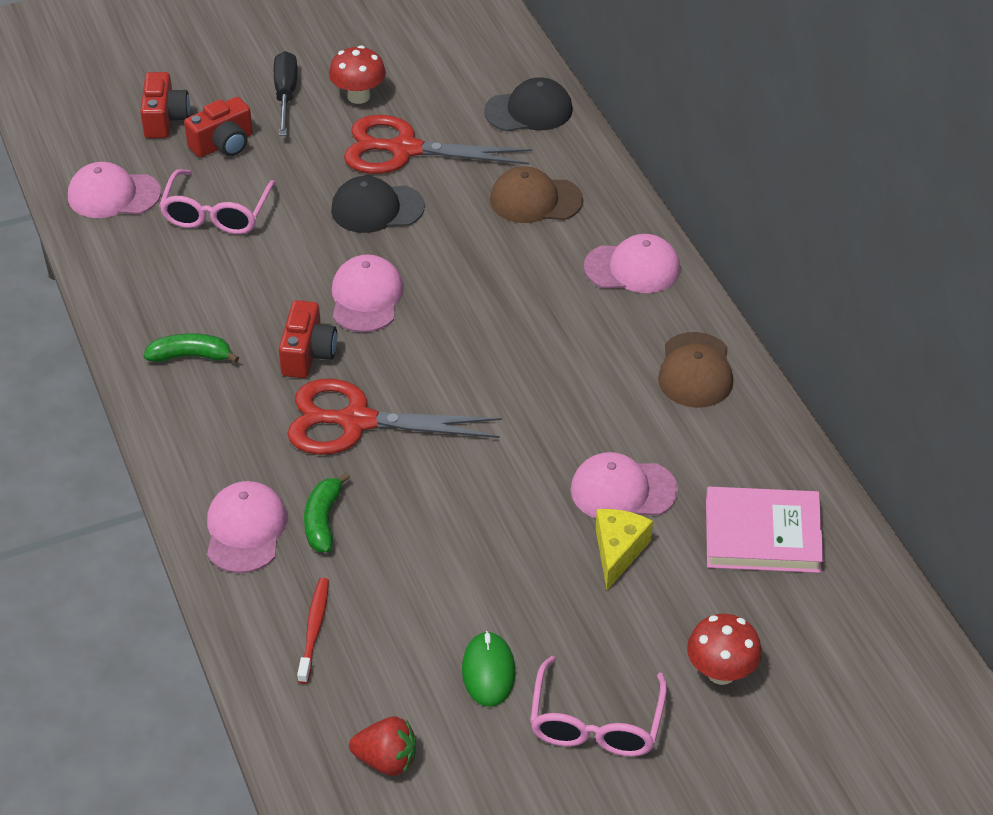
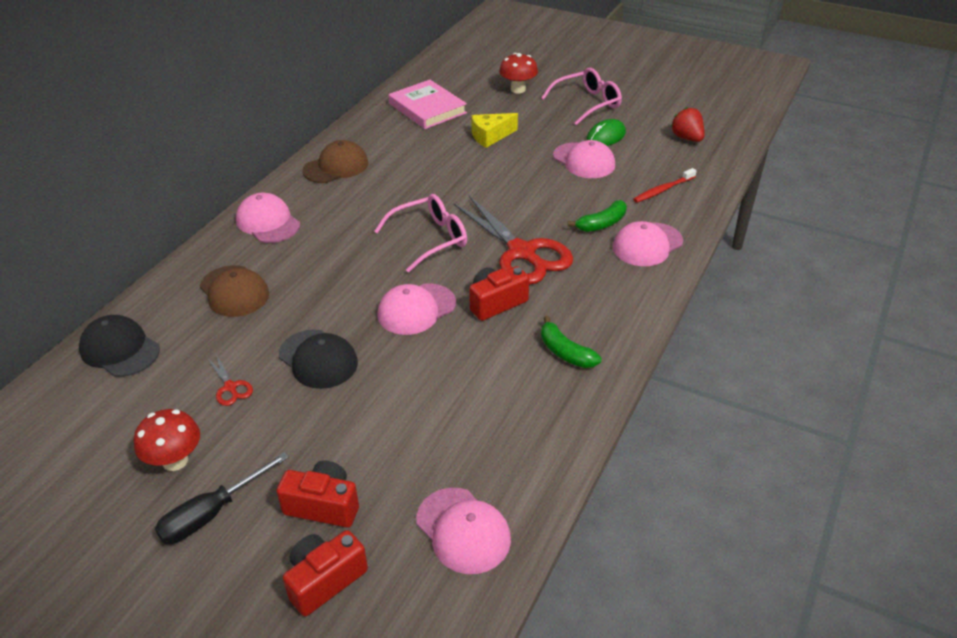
camera: 130 degrees left, 5 degrees down
pink glasses [159,169,276,234] -> pink glasses moved to [374,194,467,273]
red scissors [344,115,532,174] -> red scissors [207,354,253,406], size x0.41
pink cap [571,452,678,518] -> pink cap moved to [553,140,615,178]

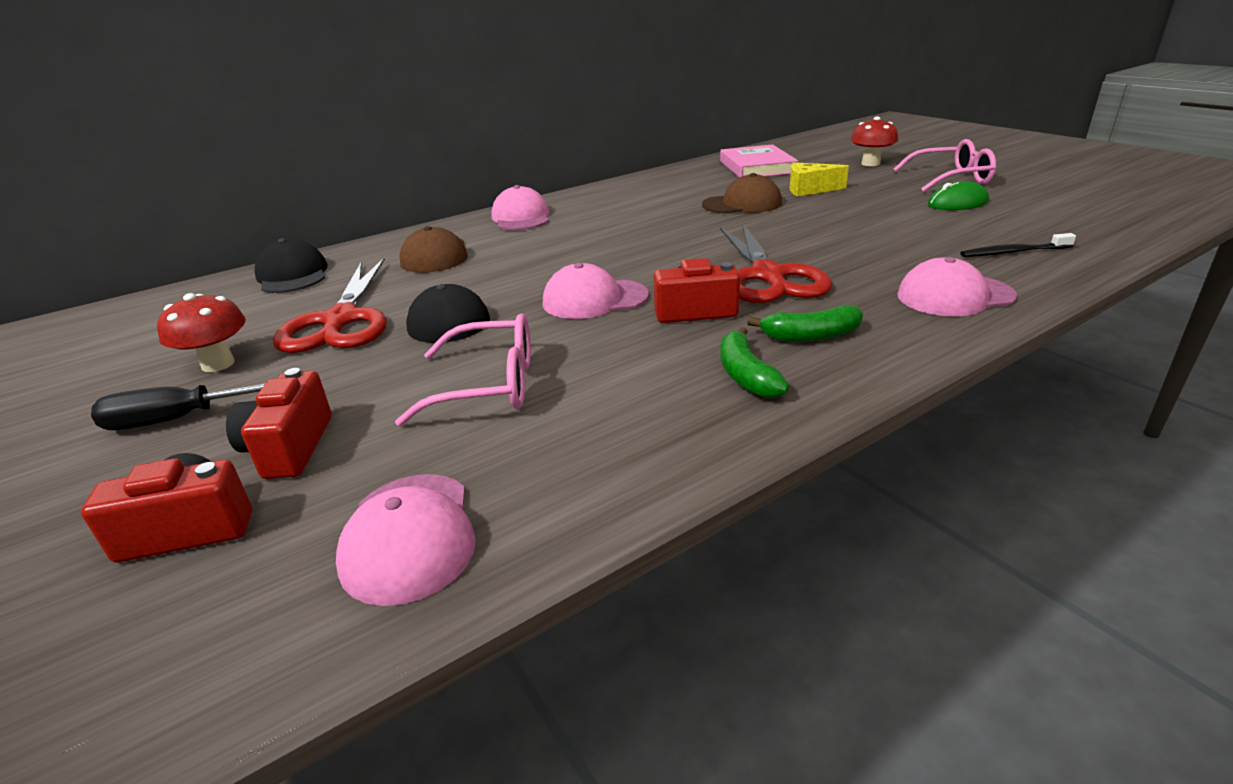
camera: 30 degrees right, 10 degrees down
red scissors [207,354,253,406] -> red scissors [273,258,387,353], size x2.41
red camera [276,460,359,527] -> red camera turned 135 degrees counterclockwise [226,368,332,479]
brown cap [302,140,368,183] -> brown cap moved to [702,173,782,213]
pink glasses [374,194,467,273] -> pink glasses moved to [395,314,531,426]
pink cap [553,140,615,178] -> none
green banana [568,200,627,232] -> green banana moved to [747,305,863,342]
red toothbrush [633,168,697,203] -> black toothbrush [960,233,1076,257]
red strawberry [671,107,705,142] -> none

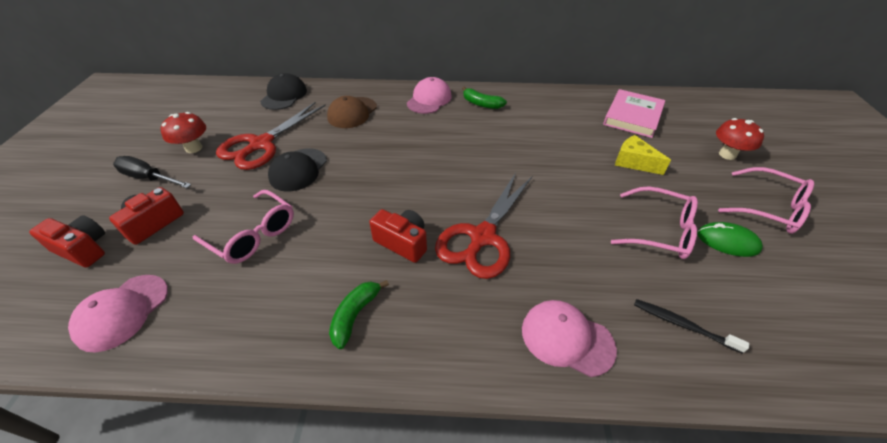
camera: 35 degrees right, 15 degrees up
pink cap [543,263,649,319] -> none
brown cap [702,173,782,213] -> none
green banana [747,305,863,342] -> green banana moved to [462,86,507,109]
none -> pink glasses [611,186,698,259]

